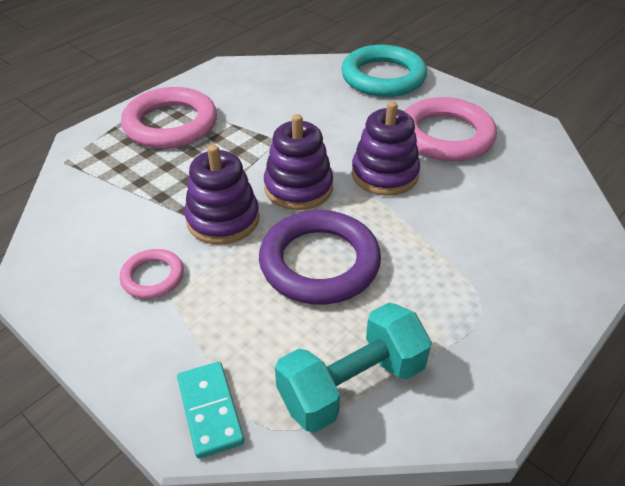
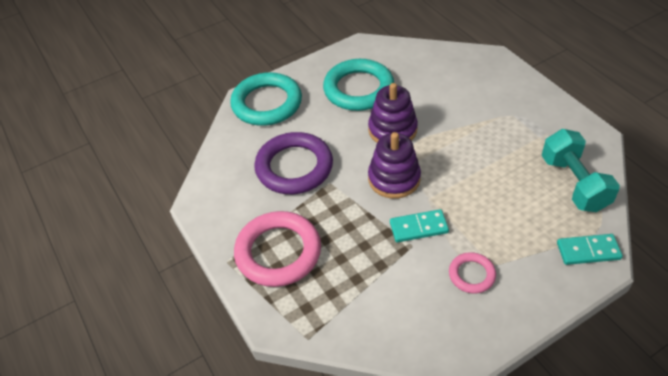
camera: 70 degrees left, 5 degrees up
purple stacking toy [184,145,259,245] -> turquoise domino [390,209,449,242]
purple ring [259,210,381,305] -> purple ring moved to [254,132,333,194]
pink ring [404,97,497,161] -> turquoise ring [323,59,394,111]

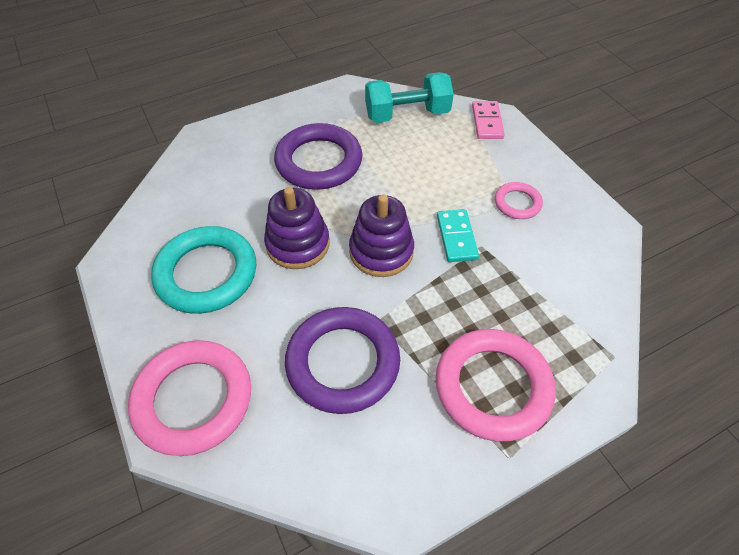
camera: 90 degrees left, 5 degrees up
turquoise ring [230,72,302,126] -> pink ring [128,340,251,456]
turquoise domino [557,234,623,265] -> pink domino [472,101,505,139]
none -> purple ring [274,123,362,190]

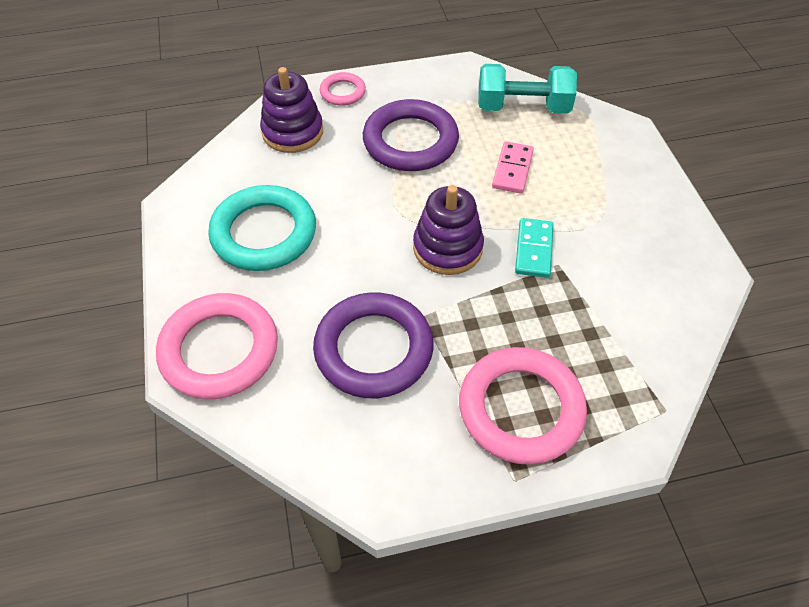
camera: 15 degrees right, 0 degrees up
purple stacking toy [264,187,330,269] -> purple stacking toy moved to [260,67,323,153]
pink domino [472,101,505,139] -> pink domino moved to [492,141,534,194]
pink ring [495,182,543,219] -> pink ring moved to [320,72,366,106]

